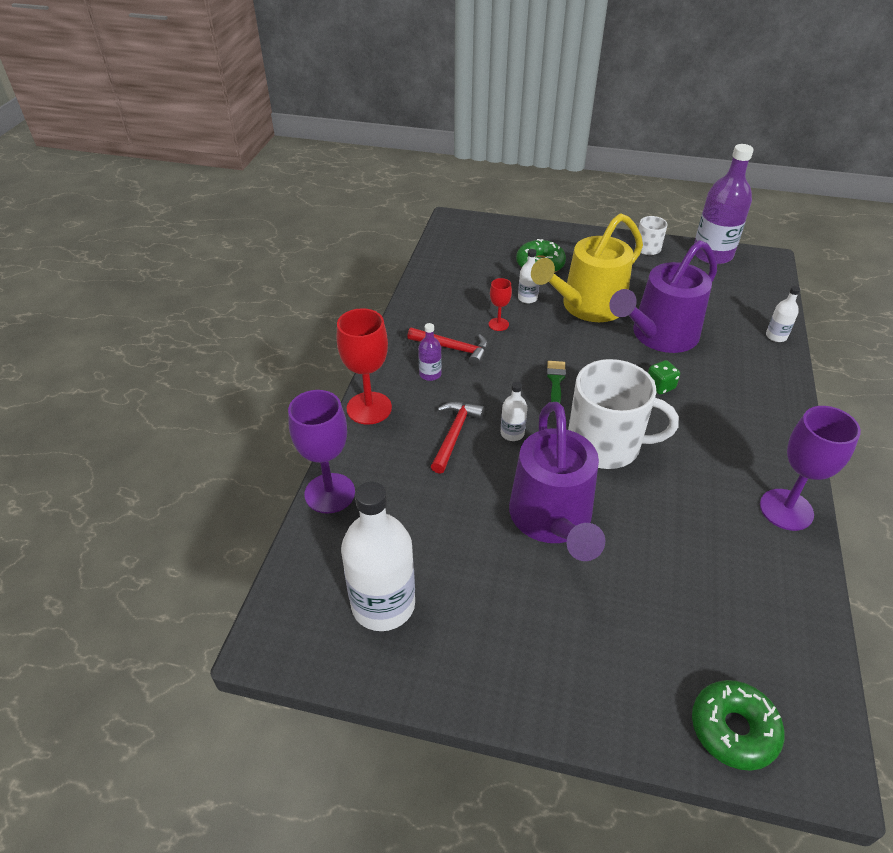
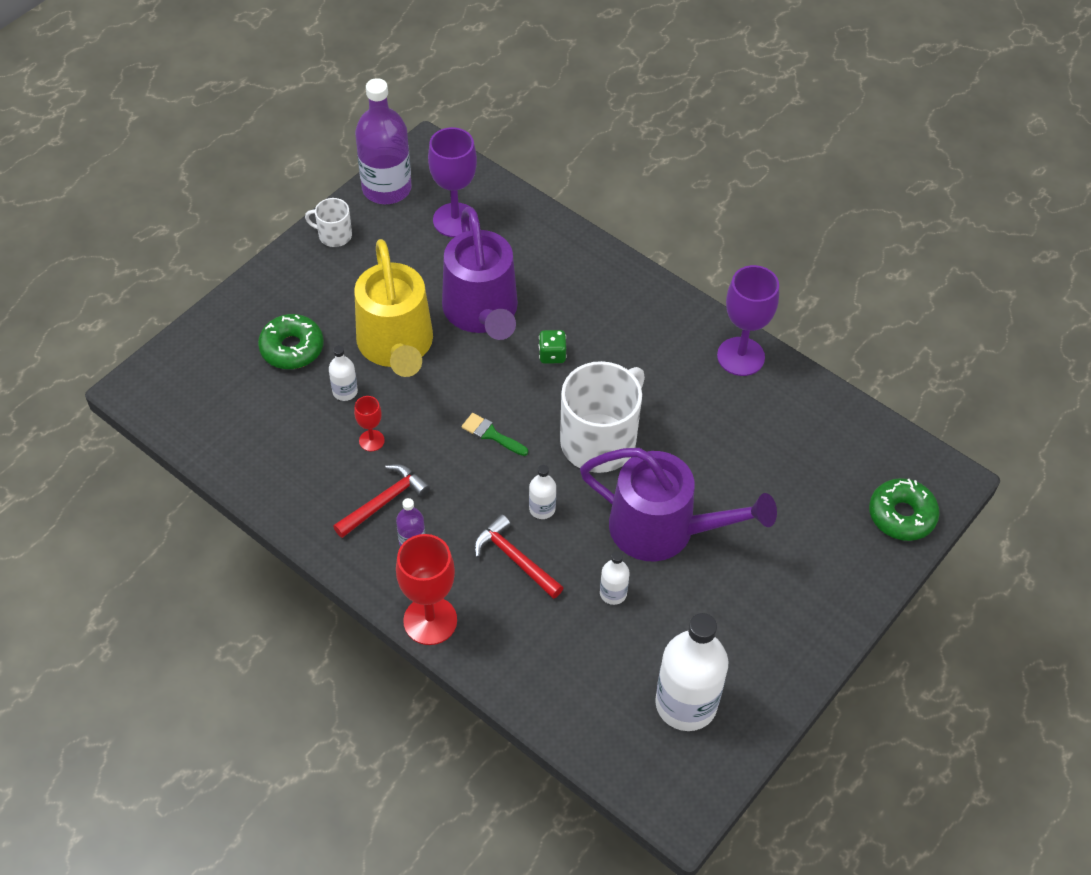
camera: 65 degrees left, 10 degrees up
purple goblet [288,390,355,514] -> purple goblet moved to [428,127,477,237]
white bottle [766,286,800,342] -> white bottle moved to [600,551,630,605]

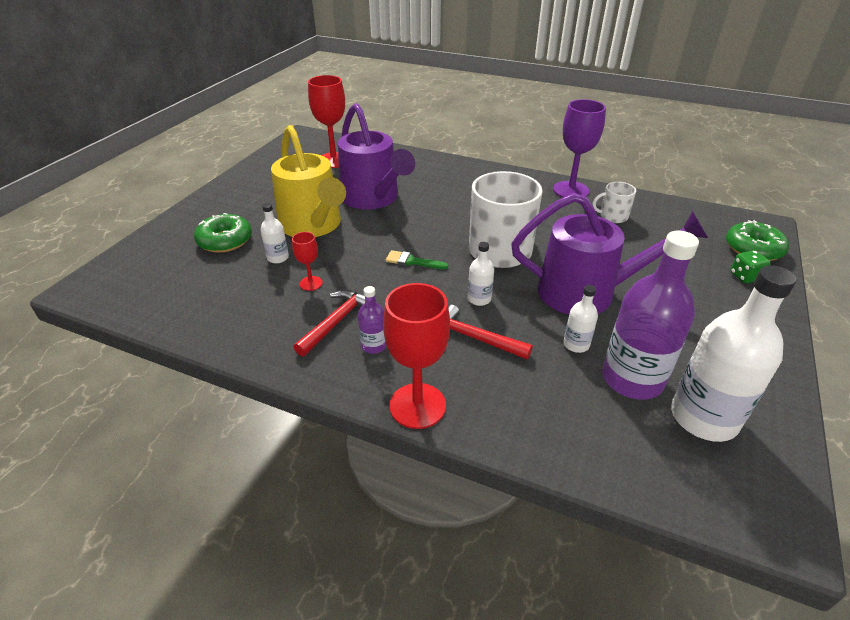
camera: 15 degrees left, 15 degrees down
white mug [305,198,352,247] -> white mug moved to [592,182,636,223]
purple bottle [355,78,412,204] -> purple bottle moved to [602,231,699,400]
purple goblet [428,127,477,237] -> red goblet [308,75,345,168]
green dice [539,330,567,364] -> green dice moved to [730,250,771,283]

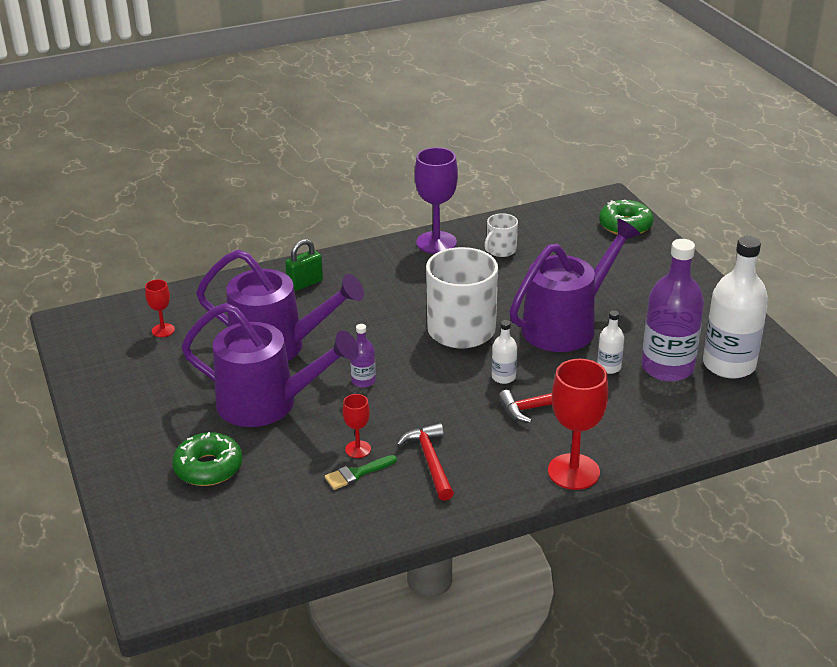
camera: 45 degrees left, 5 degrees down
white bottle [260,203,289,263] -> none
yellow watering can [271,125,346,237] -> purple watering can [181,303,359,427]
red goblet [308,75,345,168] -> red goblet [145,279,175,337], size x0.51
purple bottle [358,286,387,354] -> purple bottle moved to [350,324,376,388]
green brush [386,250,448,269] -> green brush moved to [325,455,397,490]
green dice [730,250,771,283] -> none
none -> green padlock [285,239,323,291]

